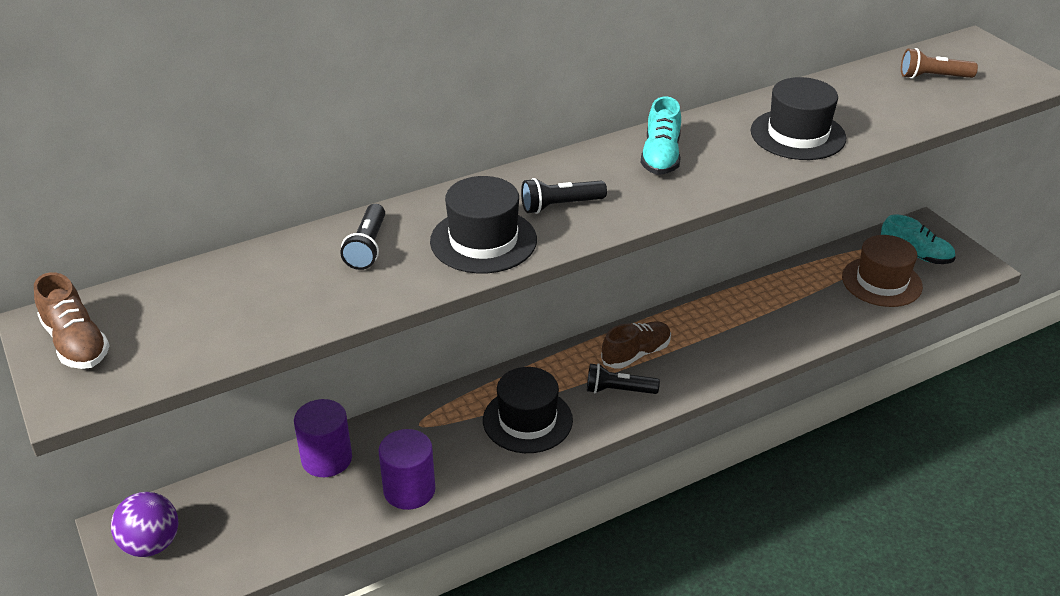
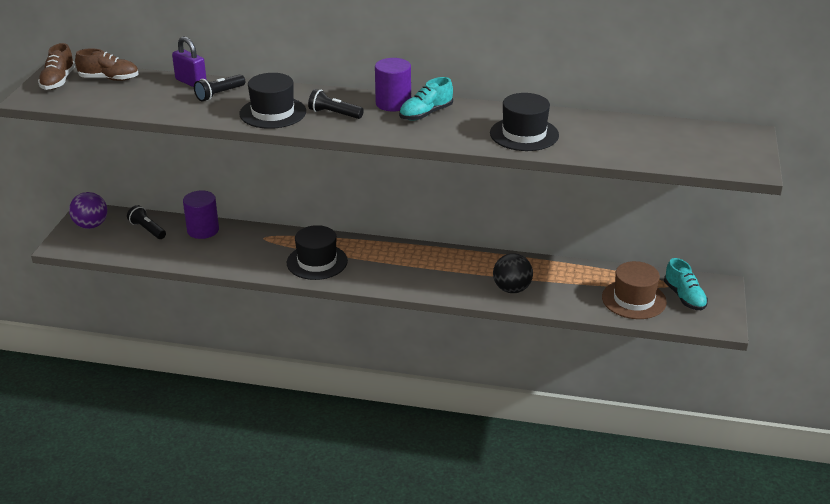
camera: 40 degrees right, 5 degrees down
purple cylinder [379,429,435,510] -> purple cylinder moved to [375,58,411,112]
black flashlight [587,363,660,394] -> black flashlight moved to [127,205,166,239]
brown shoe [601,321,671,369] -> brown shoe moved to [75,49,139,81]
brown flashlight [901,48,978,79] -> none
none -> purple padlock [172,36,207,87]
none -> black ball [493,253,533,293]

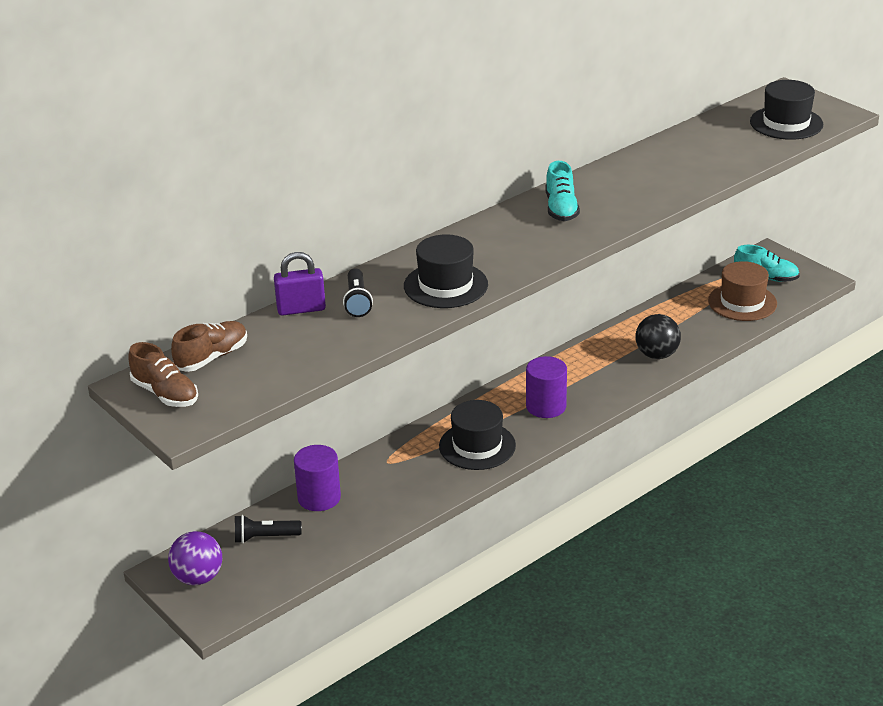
camera: 50 degrees left, 0 degrees up
black flashlight [308,89,364,119] -> none
purple cylinder [375,58,411,112] -> purple cylinder moved to [526,356,567,418]
black hat [490,93,559,151] -> black hat moved to [750,80,823,140]

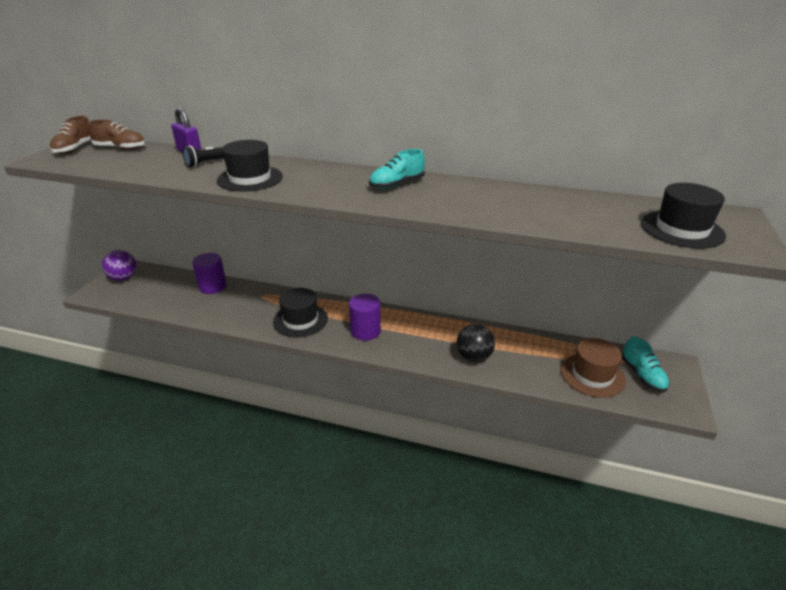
camera: 55 degrees right, 0 degrees up
black flashlight [235,515,302,543] -> none

